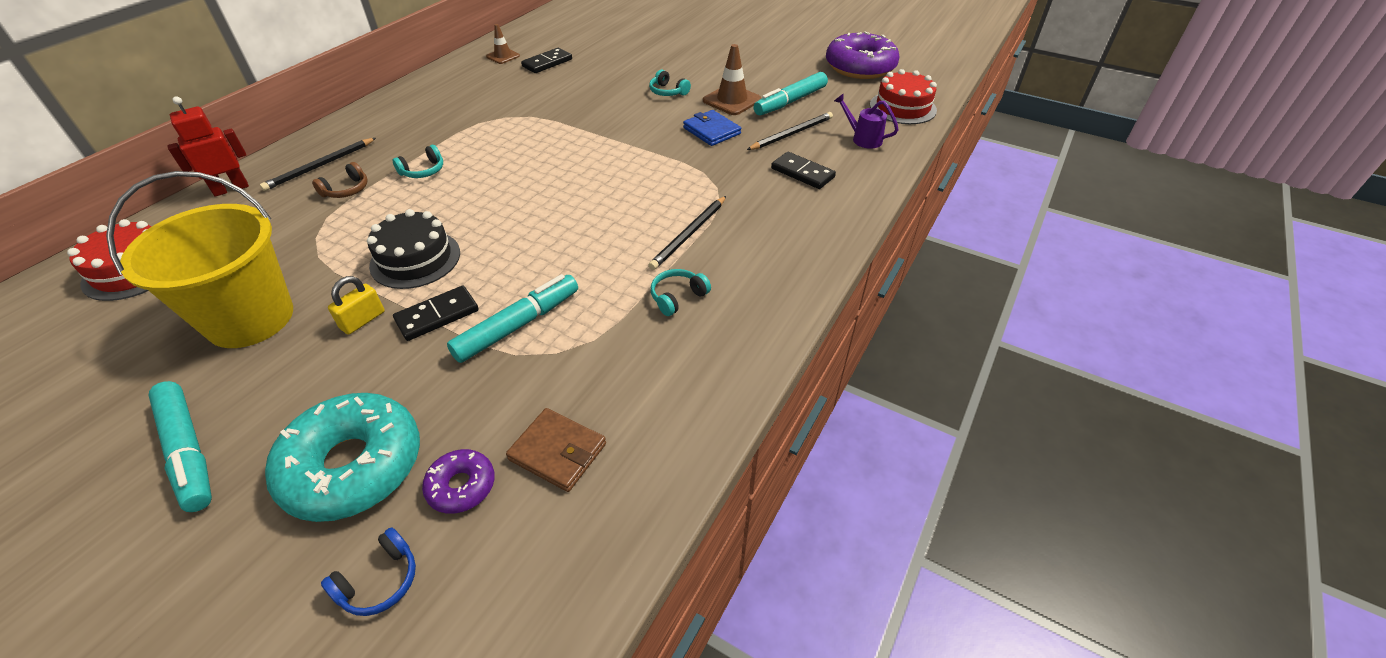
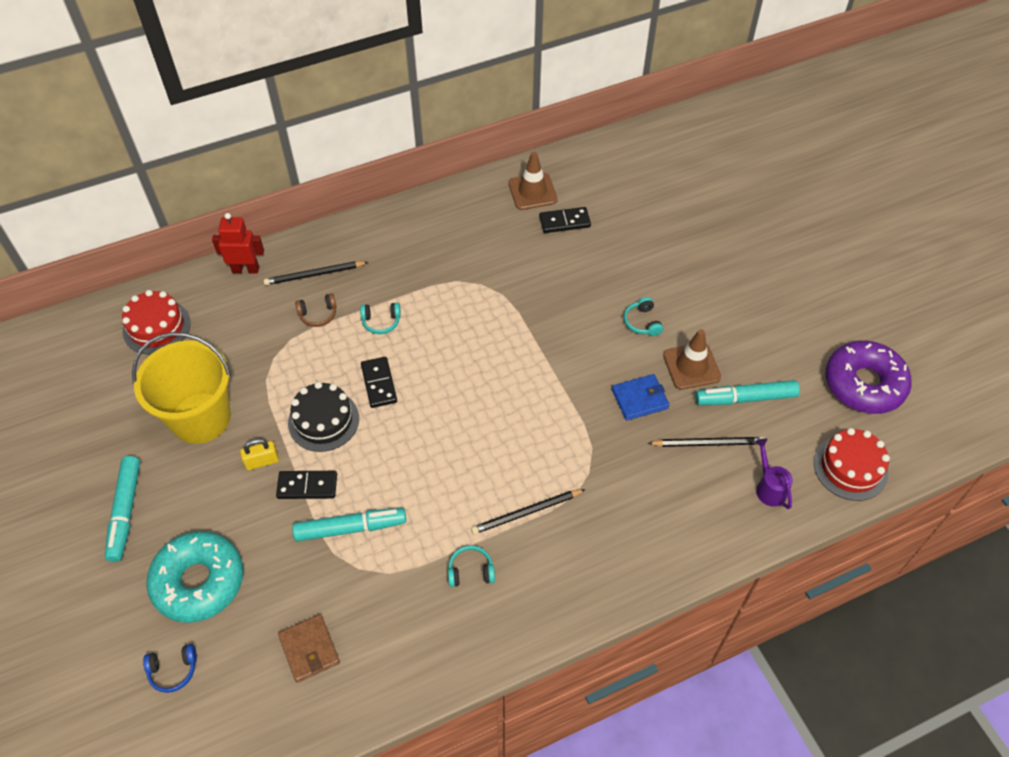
camera: 35 degrees right, 10 degrees up
purple donut [422,449,495,514] -> none
brown traffic cone [486,24,520,64] -> brown traffic cone [508,152,558,210], size x1.60
blue wallet [683,110,741,146] -> blue wallet turned 75 degrees clockwise [612,374,669,421]
black domino [771,152,836,189] -> black domino moved to [361,357,397,408]

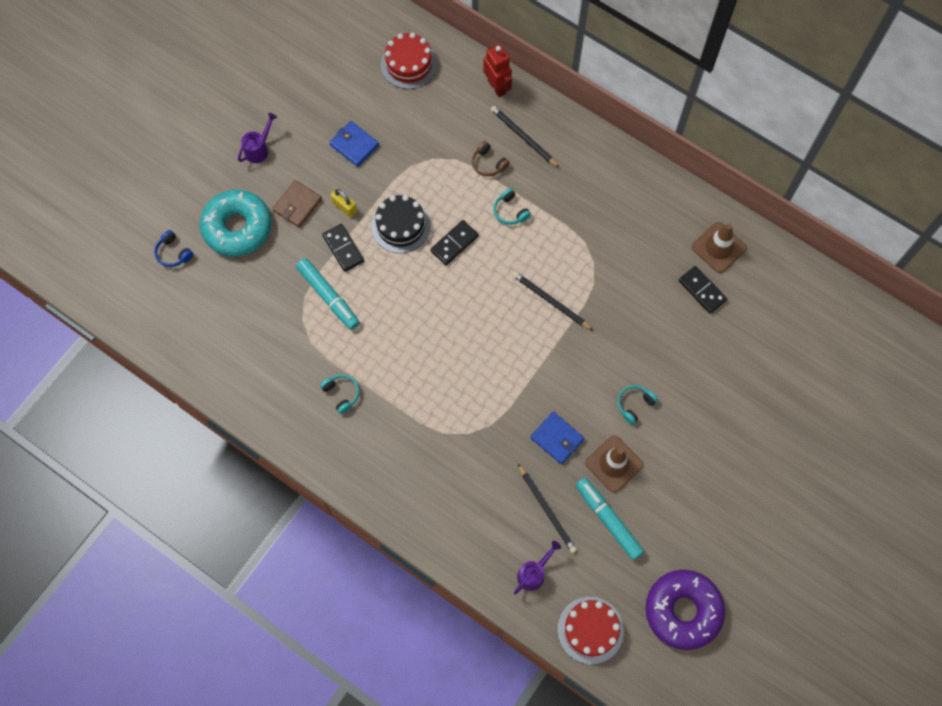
camera: 60 degrees right, 15 degrees up
turquoise marker [105,456,140,562] -> purple watering can [238,113,277,163]
yellow bucket [132,332,231,444] -> blue wallet [329,121,379,167]
brown wallet [278,614,340,683] -> brown wallet moved to [272,180,322,227]
black pencil [471,489,585,534] -> black pencil moved to [512,271,593,330]

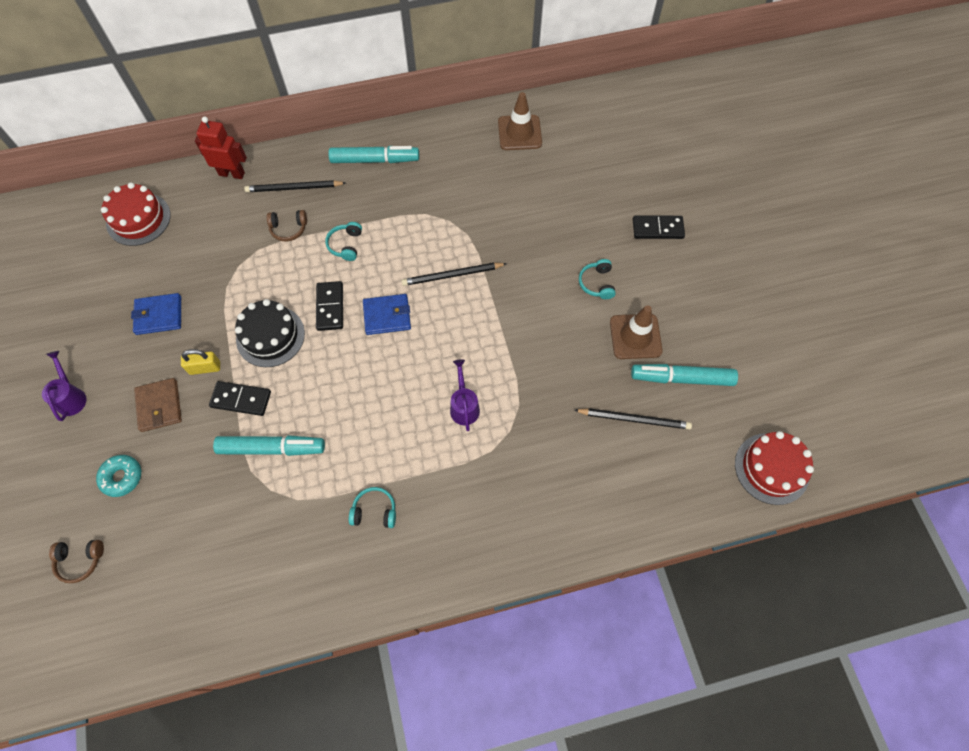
camera: 50 degrees left, 5 degrees down
blue headphones [154,230,193,267] -> brown headphones [49,540,104,583]
turquoise donut [200,190,271,257] -> turquoise donut [96,455,141,497], size x0.48
turquoise headphones [493,188,531,225] -> turquoise headphones turned 90 degrees clockwise [325,222,362,261]
purple watering can [514,541,561,594] -> purple watering can moved to [450,359,480,431]
blue wallet [530,412,584,464] -> blue wallet moved to [363,294,411,335]
purple donut [645,570,725,650] -> none
black domino [679,266,727,314] -> black domino moved to [633,215,685,239]
none -> turquoise marker [328,146,419,163]

